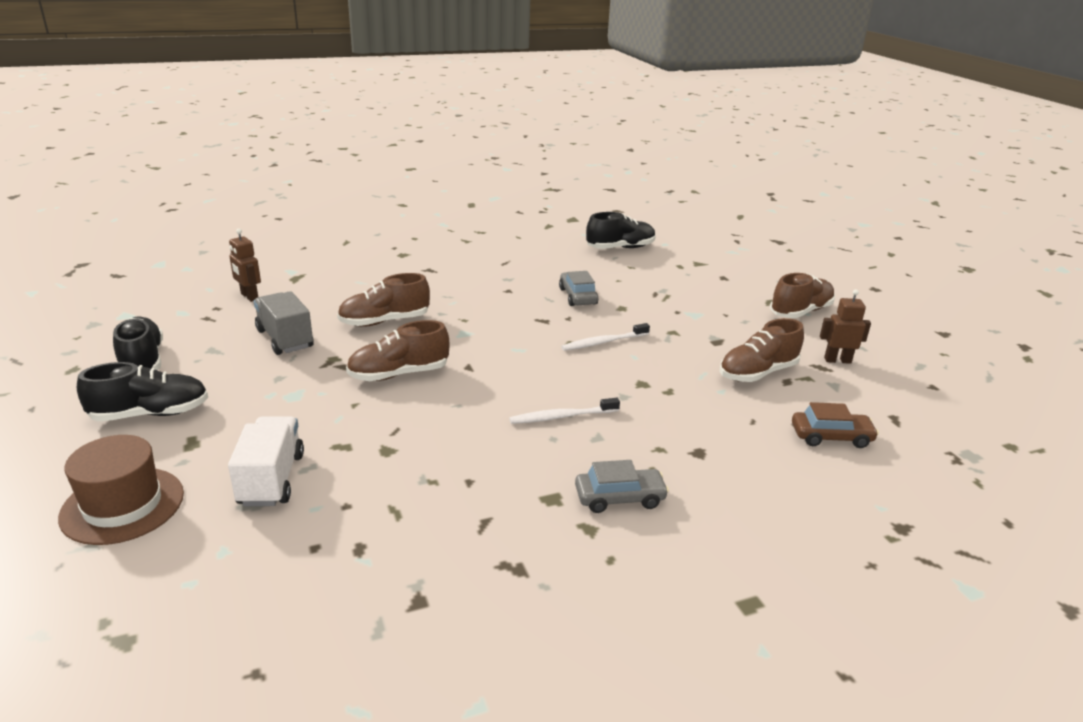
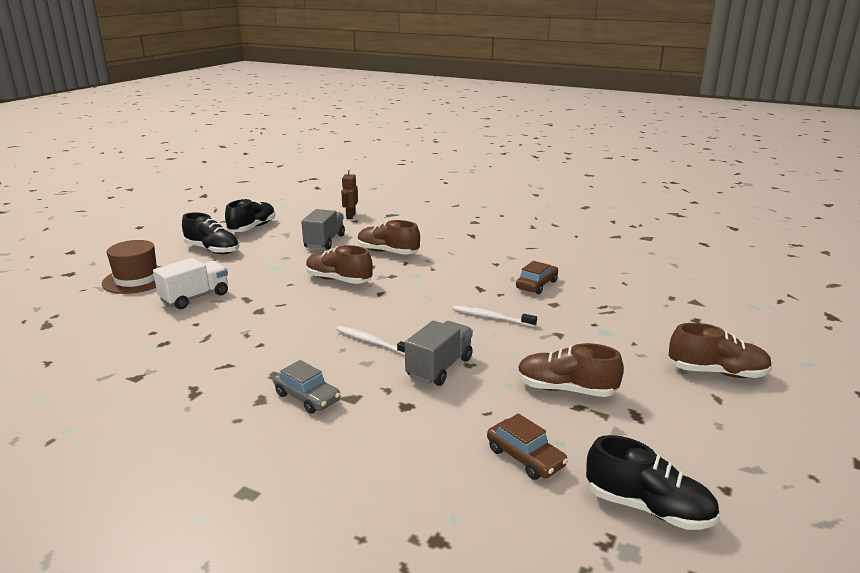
camera: 50 degrees right, 5 degrees down
grey car [559,271,598,306] -> brown car [516,261,558,294]
black shoe [586,212,656,249] -> black shoe moved to [586,435,720,530]
brown robot [820,289,871,364] -> none
none -> grey truck [405,320,473,386]

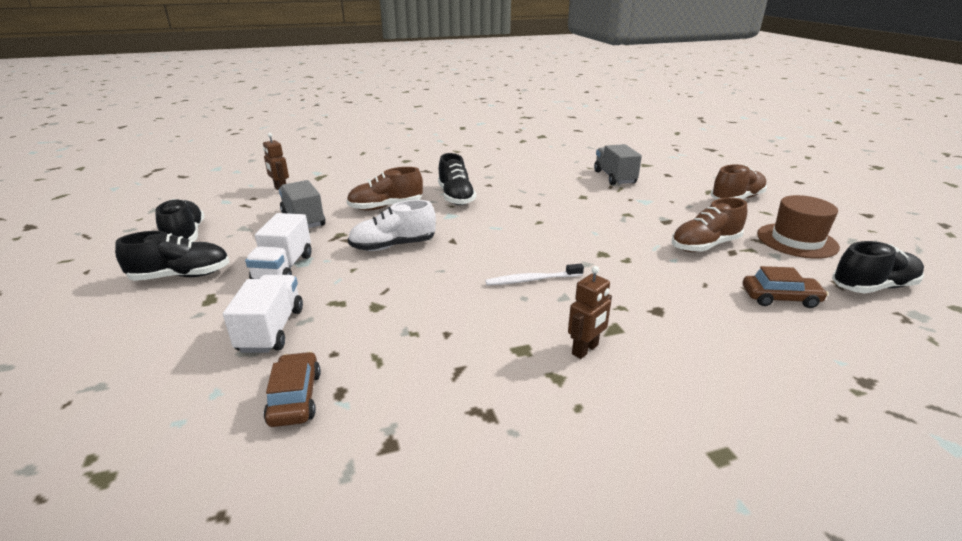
camera: 45 degrees left, 5 degrees up
brown hat [102,240,162,294] -> brown hat moved to [757,195,840,259]
grey car [273,360,341,414] -> brown robot [568,266,612,359]
brown shoe [306,245,373,284] -> white shoe [348,200,436,251]
grey truck [405,320,473,386] -> grey truck moved to [594,144,642,185]
white toothbrush [453,305,537,327] -> none
brown car [516,261,558,294] -> brown car moved to [264,352,321,427]
none -> white truck [245,213,312,279]
none -> black shoe [438,153,476,205]

